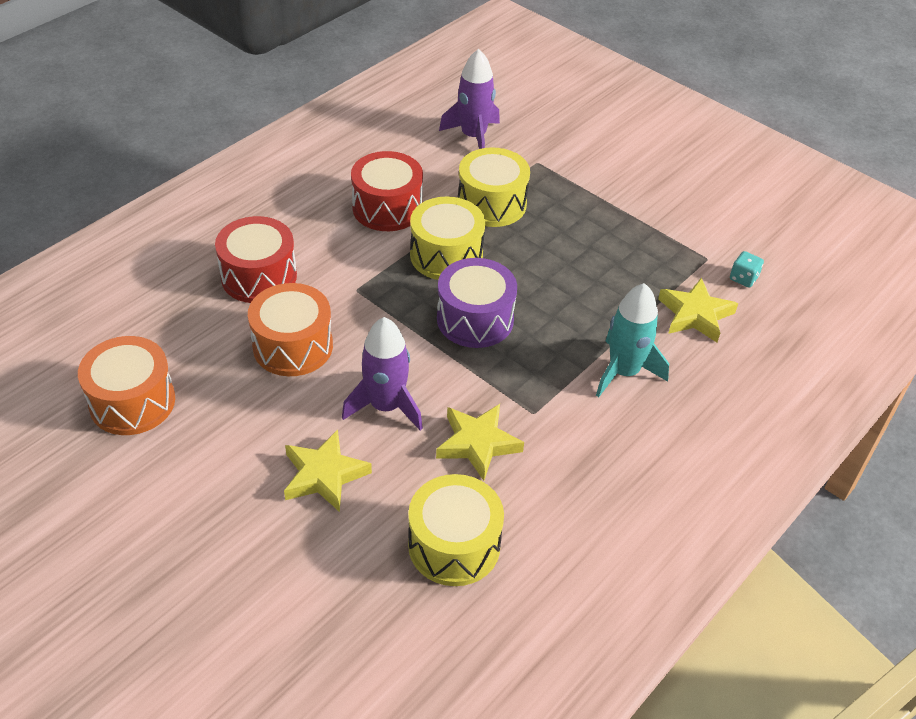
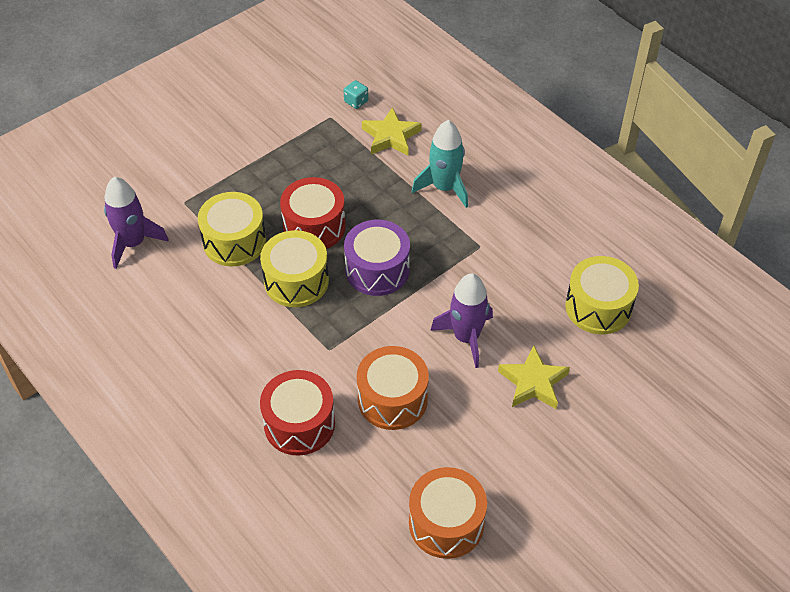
camera: 80 degrees left, 5 degrees up
red drum [351,151,423,231] -> red drum moved to [280,177,346,249]
yellow star [436,404,524,481] -> none

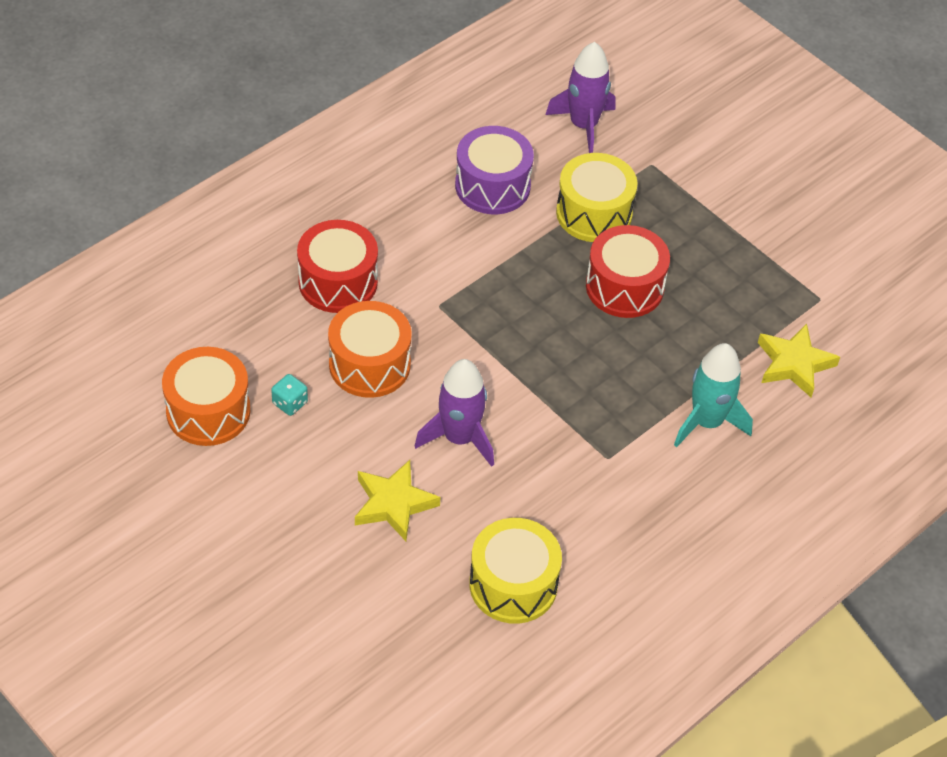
camera: 85 degrees right, 0 degrees up
yellow drum [260,230,329,307] -> none
turquoise dice [344,80,368,109] -> turquoise dice moved to [271,374,308,416]
purple drum [344,220,410,296] -> purple drum moved to [455,126,534,214]

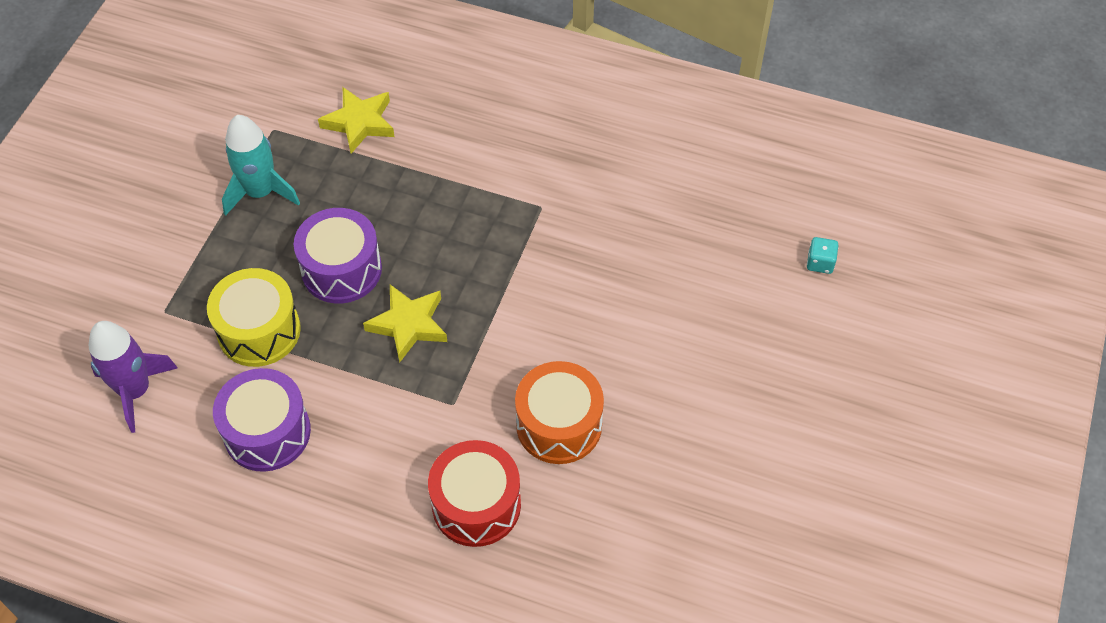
camera: 115 degrees left, 5 degrees up
orange drum [162,347,251,446] -> none
turquoise dice [271,374,308,416] -> turquoise dice moved to [807,237,839,274]
yellow star [355,460,440,541] -> yellow star moved to [363,284,447,363]
purple rocket [415,359,494,467] -> none
yellow drum [469,518,562,624] -> none
red drum [586,225,670,318] -> purple drum [294,208,382,303]
turquoise rocket [674,343,753,447] -> turquoise rocket moved to [222,115,300,216]

